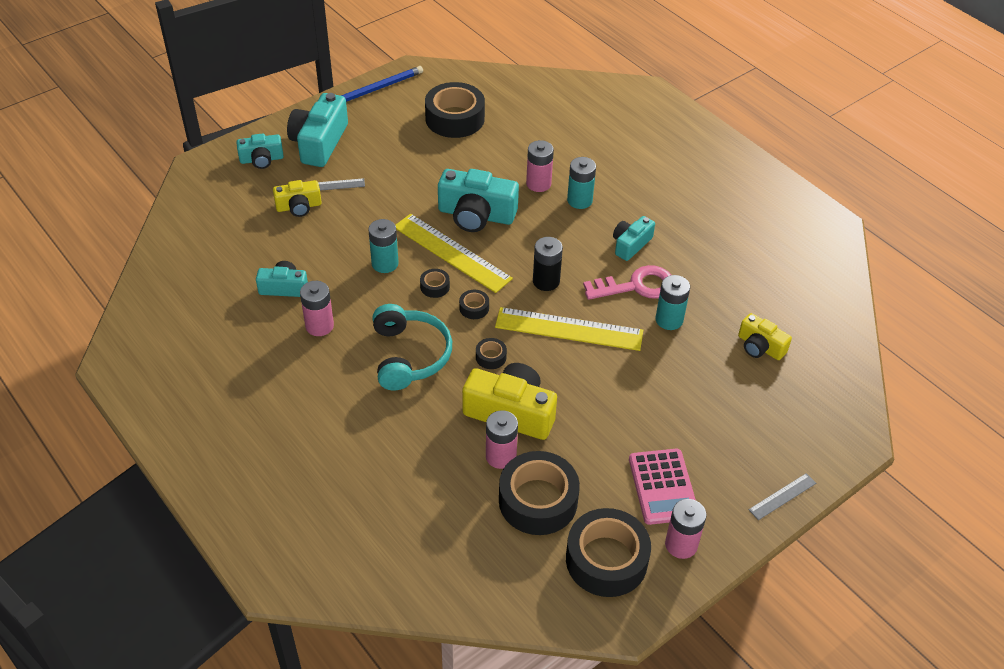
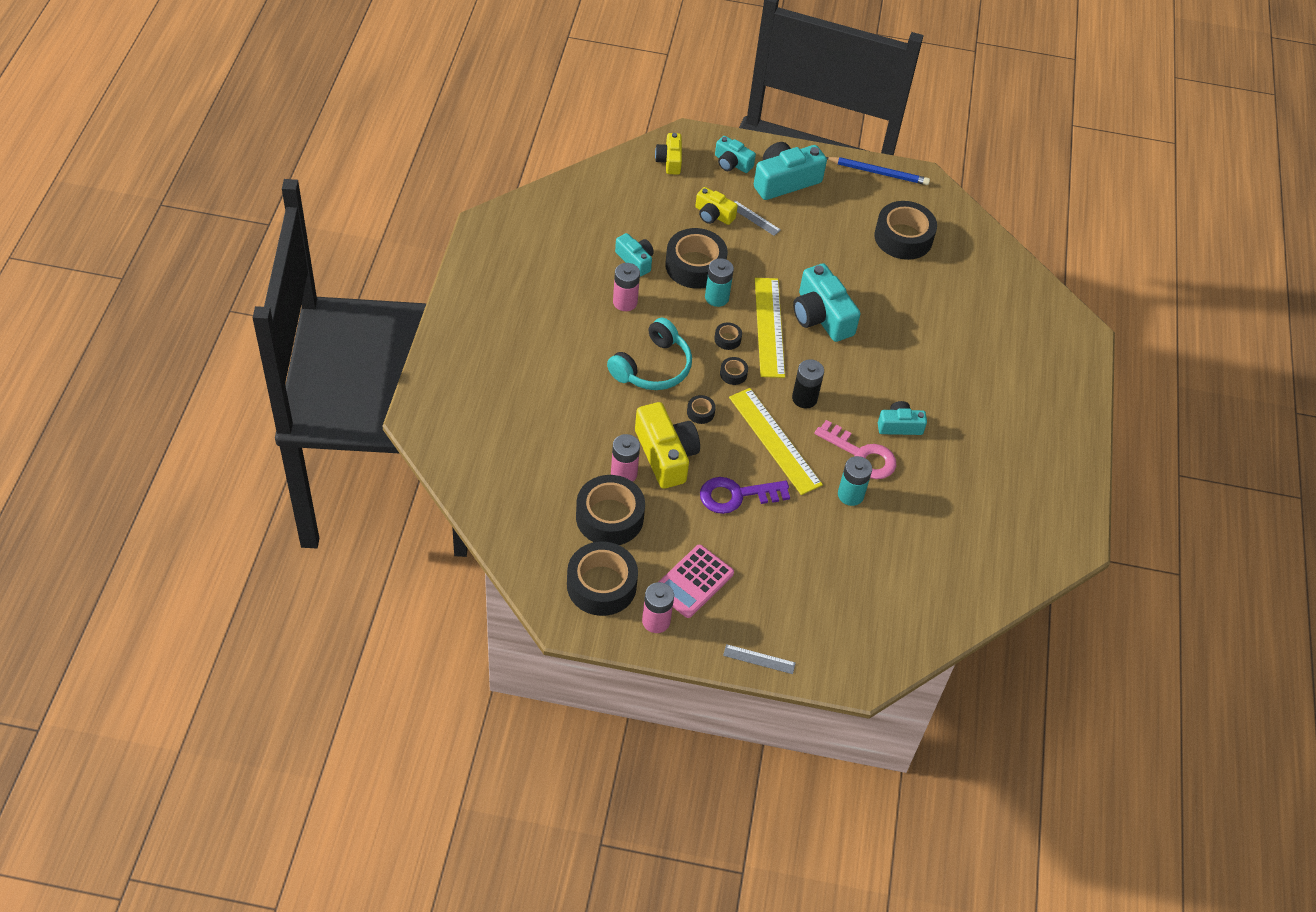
camera: 45 degrees right, 5 degrees up
pink battery [526,140,554,192] -> none
turquoise battery [567,157,596,209] -> none
yellow camera [738,313,792,360] -> yellow camera moved to [655,133,682,175]
none -> black tape [665,228,728,289]
none -> purple key [700,477,790,514]

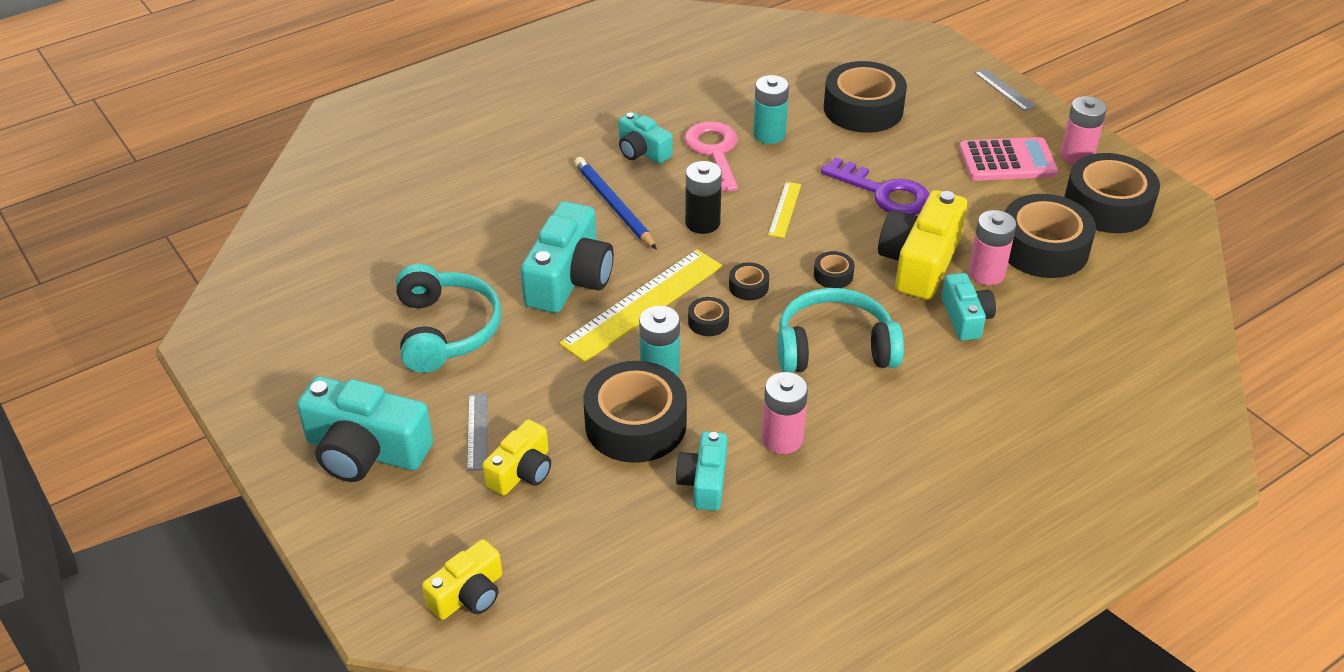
camera: 130 degrees left, 10 degrees down
yellow camera [695,187,738,225] -> yellow camera turned 45 degrees clockwise [482,419,551,496]
turquoise camera [715,136,756,173] -> turquoise camera moved to [941,273,996,341]
yellow ruler [729,388,823,495] -> yellow ruler [768,182,801,238], size x0.48
blue pencil [826,157,930,185] -> blue pencil moved to [574,157,657,250]
black tape [874,201,937,260] -> black tape moved to [824,61,907,133]
none -> turquoise headphones [396,264,501,373]

